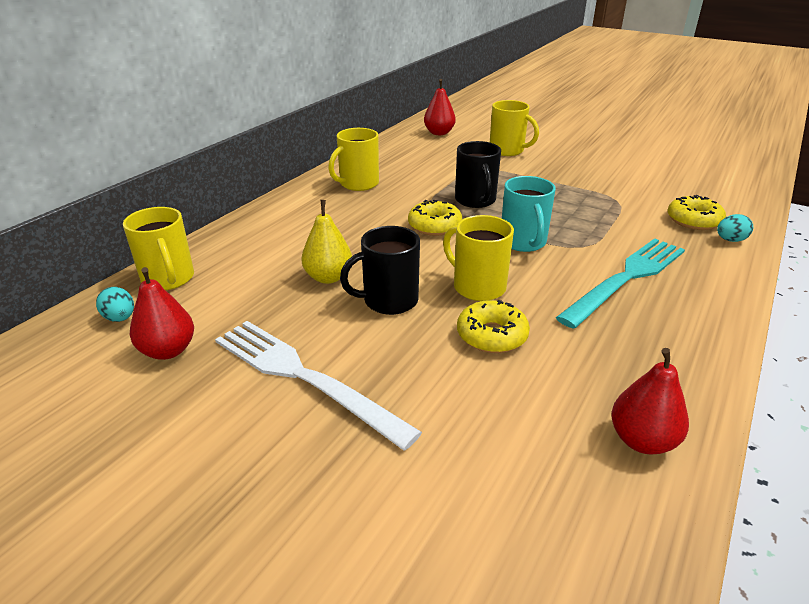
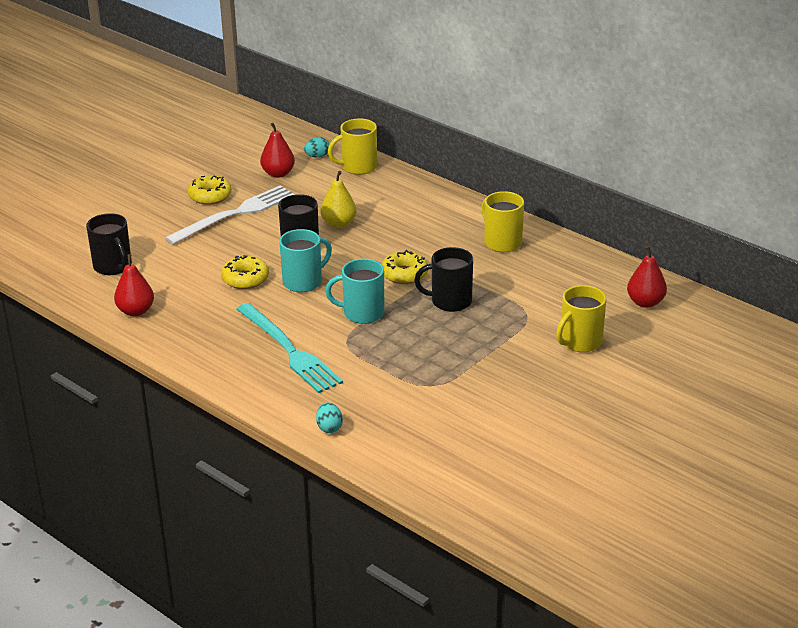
camera: 100 degrees right, 0 degrees up
yellow mug [443,215,514,301] -> turquoise mug [279,229,332,292]
yellow donut [668,195,726,230] -> yellow donut moved to [188,175,232,205]
none -> black mug [86,213,132,275]

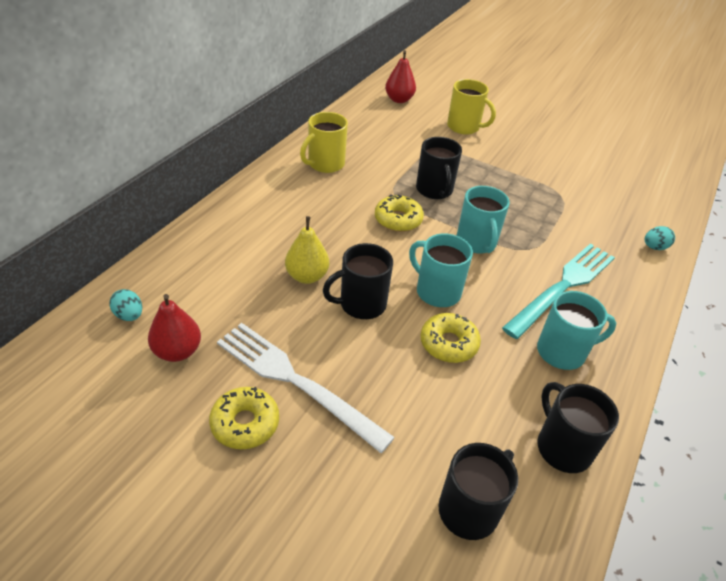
camera: 105 degrees left, 10 degrees up
red pear [114,254,154,316] -> black mug [537,382,619,473]
yellow mug [328,118,377,175] -> none
none -> turquoise mug [537,291,617,370]

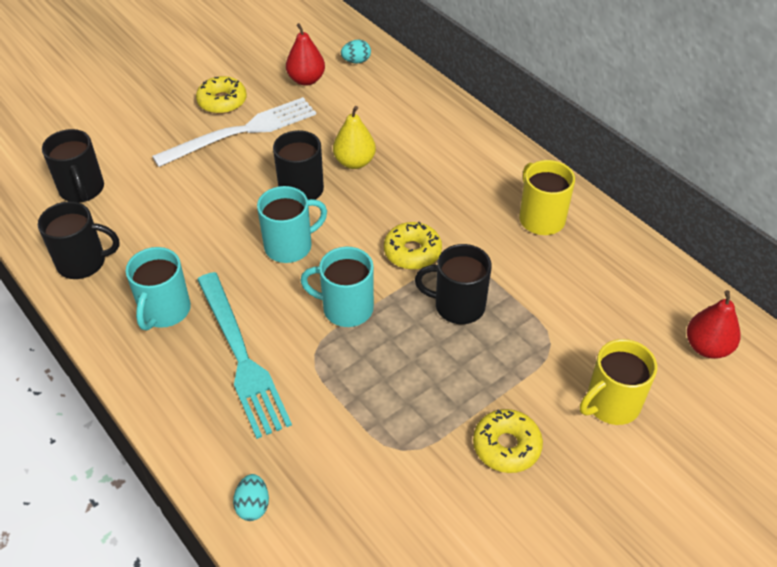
camera: 115 degrees right, 5 degrees up
yellow donut [421,313,481,363] -> yellow donut moved to [473,409,543,473]

